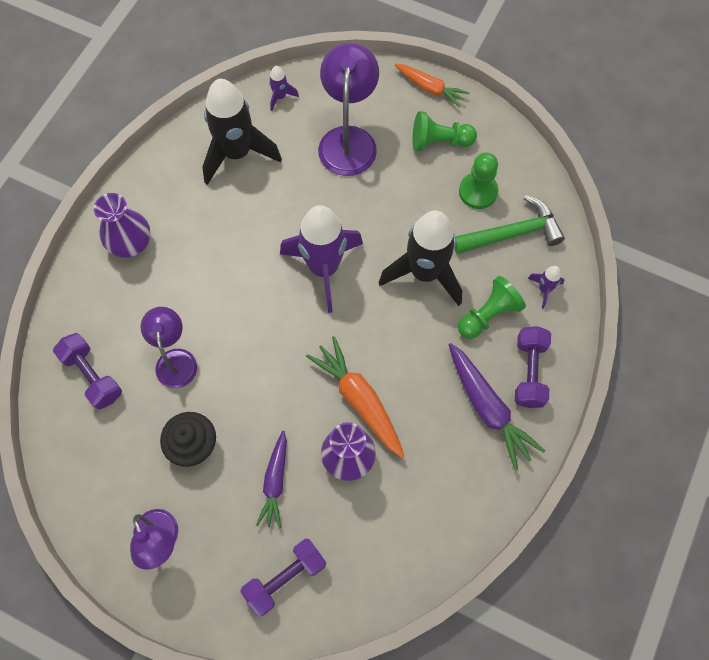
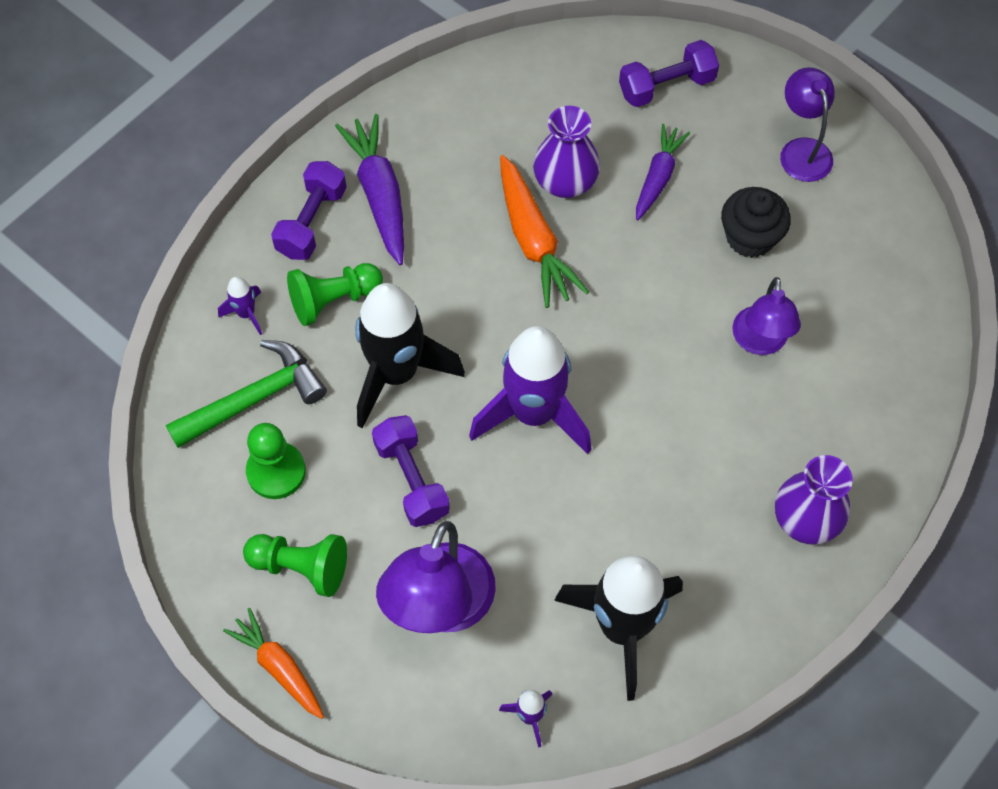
camera: 165 degrees left, 5 degrees down
purple dumbbell [53,333,122,410] -> purple dumbbell moved to [372,415,450,527]
green hammer [454,195,565,254] -> green hammer turned 150 degrees clockwise [166,340,327,448]

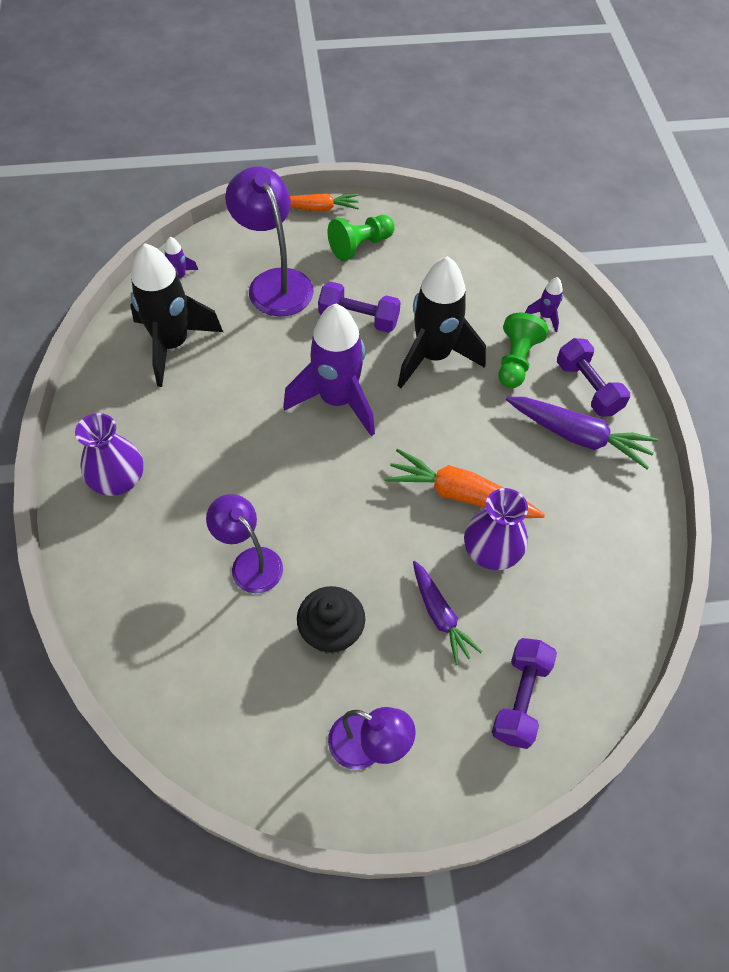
camera: 130 degrees right, 5 degrees down
green hammer [166,340,327,448] -> none
green pawn [246,423,306,499] -> none

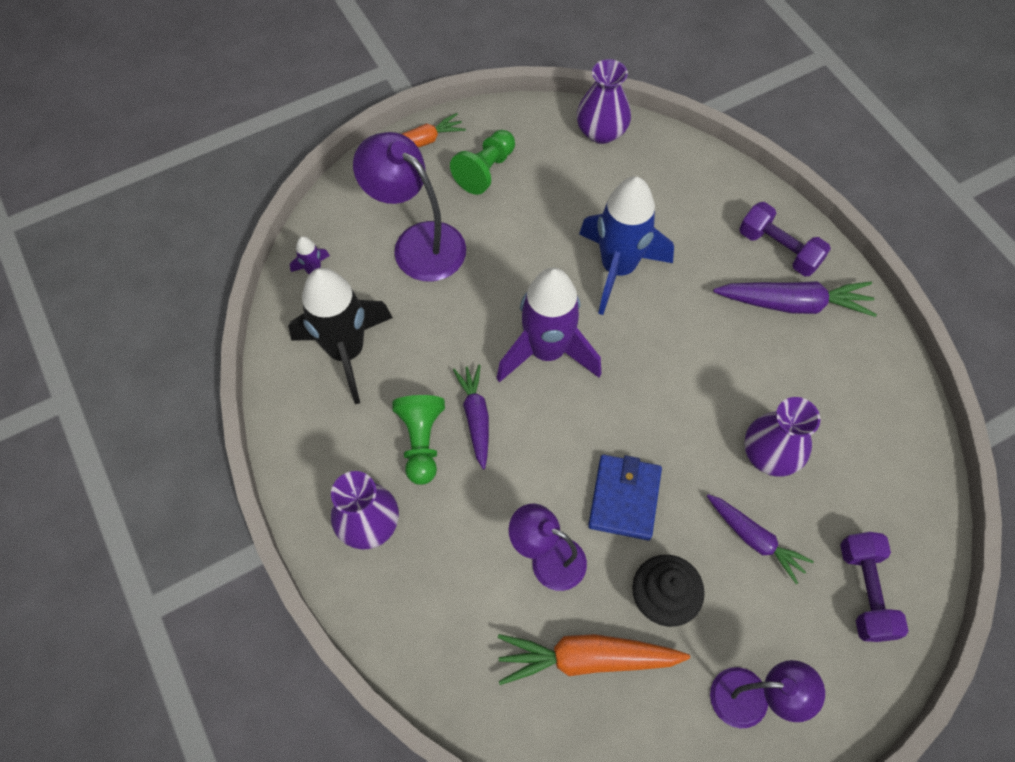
camera: 20 degrees left, 5 degrees up
purple dumbbell [318,281,401,333] -> none
orange carrot [384,448,545,518] -> orange carrot moved to [498,634,690,685]
black rocket [398,256,486,388] -> blue rocket [579,176,674,315]
green pawn [499,313,548,388] -> green pawn moved to [392,395,445,485]
purple rocket [525,277,563,332] -> none
none -> purple carrot [453,364,489,469]
none -> purple vase [577,59,631,144]
none -> blue wallet [588,455,662,540]

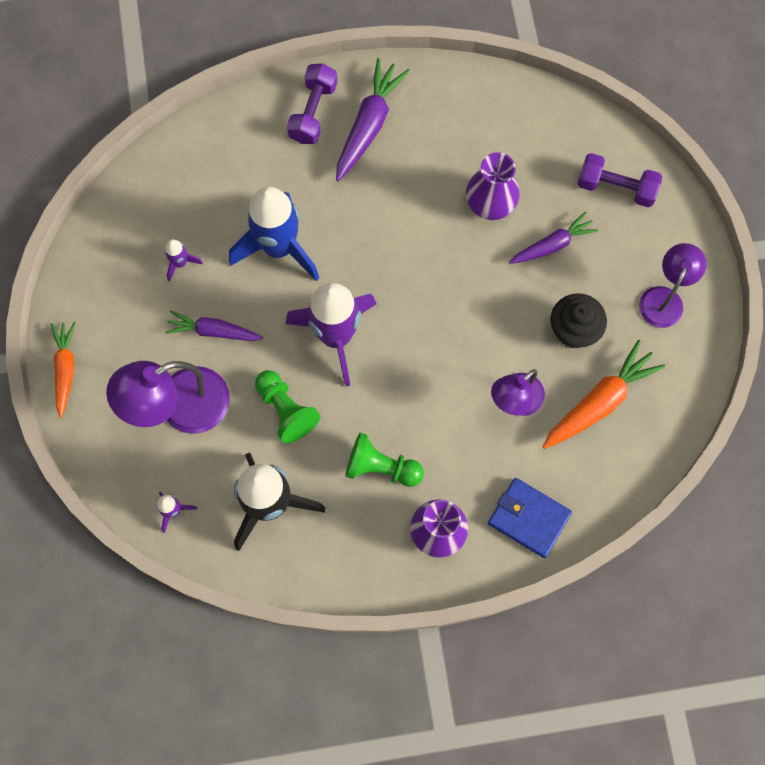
camera: 70 degrees left, 10 degrees up
green pawn [450,130,515,195] -> green pawn moved to [255,370,320,443]
purple carrot [453,364,489,469] -> purple carrot moved to [165,310,263,341]
orange carrot [498,634,690,685] -> orange carrot turned 150 degrees counterclockwise [542,340,665,449]
purple vase [577,59,631,144] -> none
blue wallet [588,455,662,540] -> blue wallet moved to [488,478,572,558]
purple dumbbell [739,202,831,276] -> purple dumbbell turned 45 degrees counterclockwise [287,64,337,144]
none -> purple rocket [164,239,203,282]

